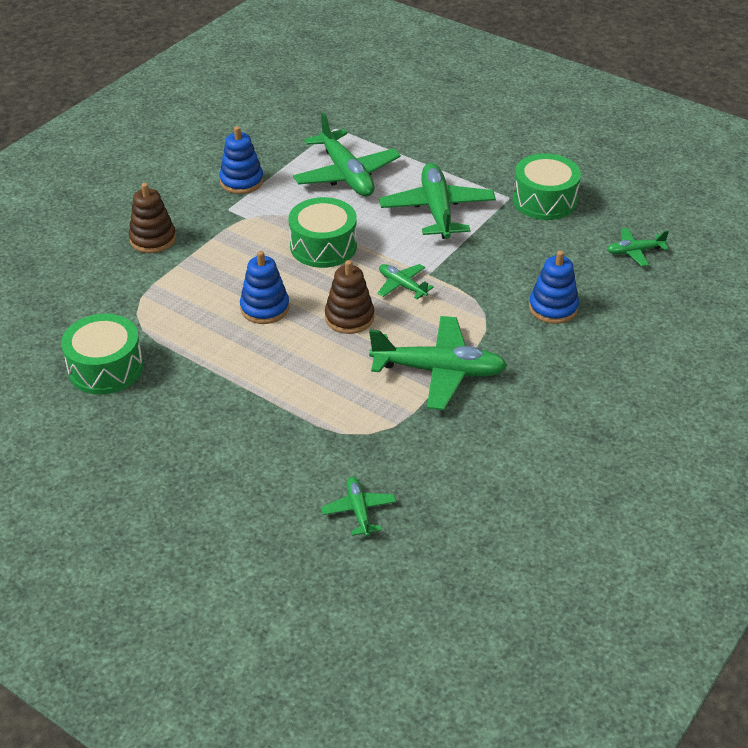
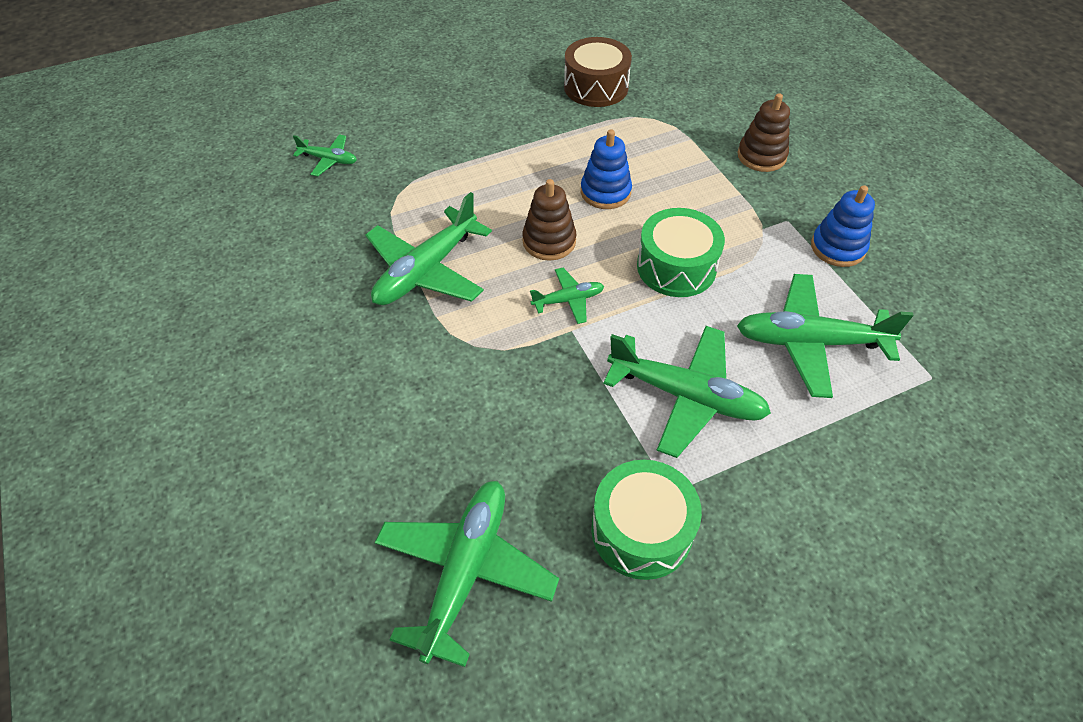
camera: 120 degrees right, 10 degrees up
green drum [61,314,143,395] -> brown drum [564,37,632,107]
blue stacking toy [529,250,579,324] -> none
green plane [607,228,669,266] -> green plane [374,481,559,667], size x1.98

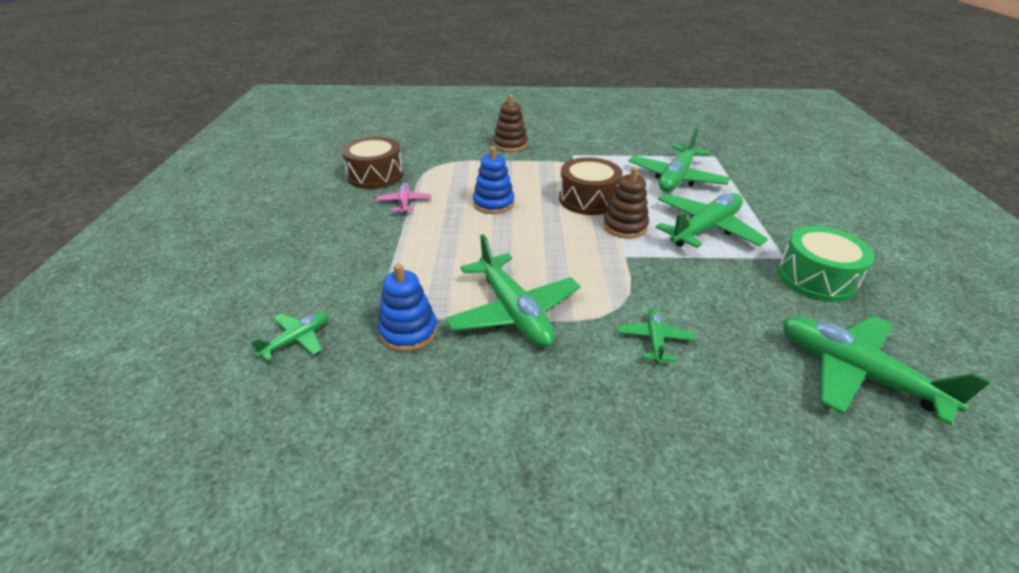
camera: 65 degrees left, 15 degrees down
brown stacking toy [522,179,576,261] -> brown stacking toy moved to [603,167,649,238]
green plane [530,268,604,324] -> green plane moved to [618,307,696,364]
green drum [637,208,725,297] -> brown drum [559,157,622,215]
blue stacking toy [811,185,875,267] -> blue stacking toy moved to [378,263,437,352]
none -> pink plane [376,183,431,214]

